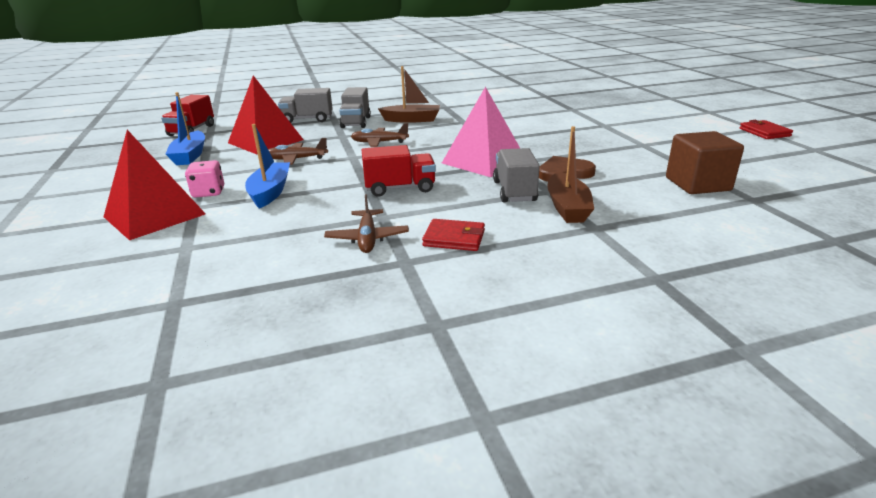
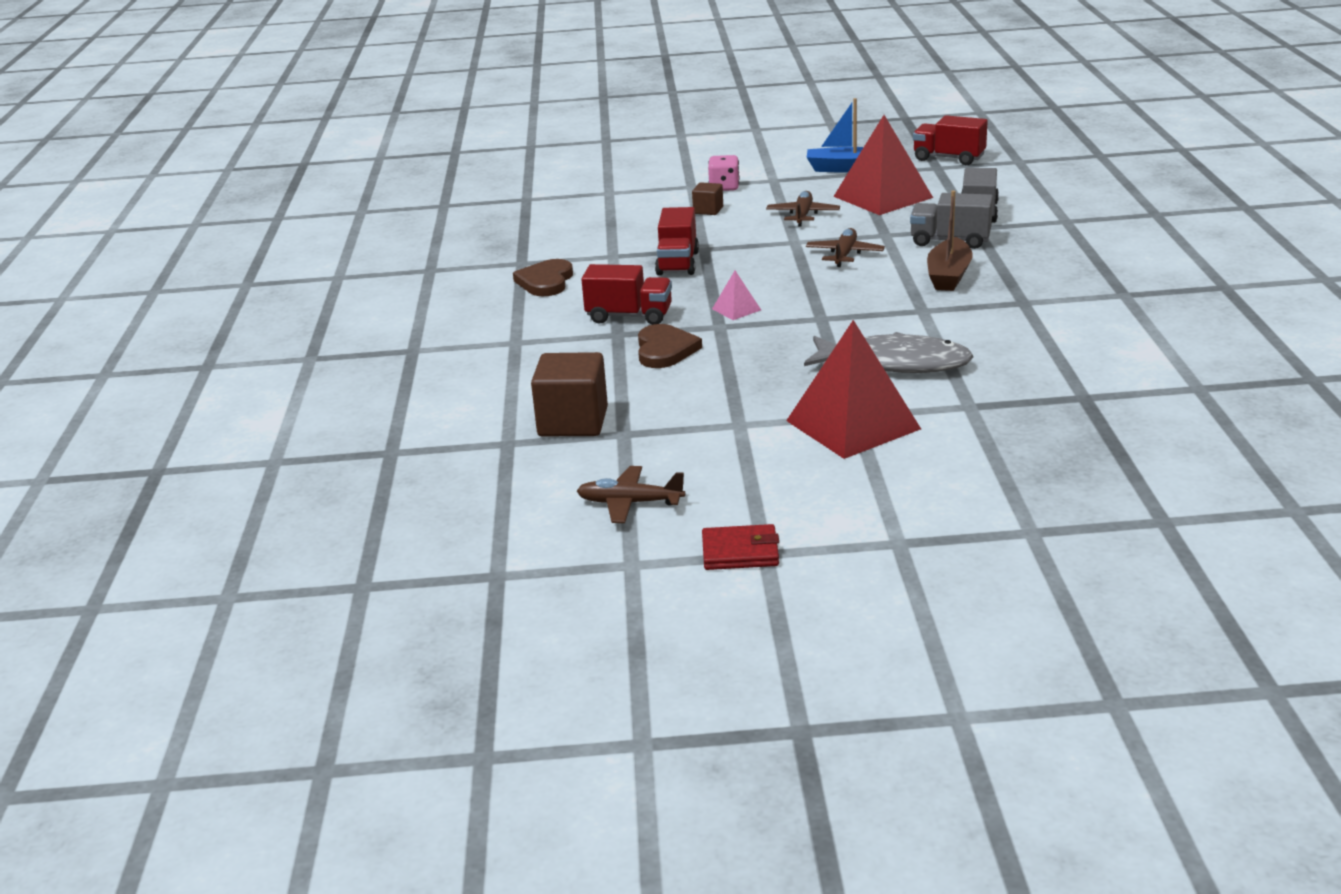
camera: 105 degrees right, 0 degrees up
red pyramid [104,130,206,240] -> red pyramid moved to [786,320,921,459]
blue boat [245,124,290,208] -> brown cube [692,182,723,215]
brown plane [324,194,409,253] -> brown plane moved to [577,466,685,523]
red wallet [422,219,485,251] -> brown heart [513,259,573,296]
pink pyramid [442,87,520,177] -> pink pyramid [712,271,761,320], size x0.43
grey truck [493,148,540,202] -> red truck [581,264,672,325]
brown boat [547,126,594,223] -> none
none -> grey fish [804,332,974,373]

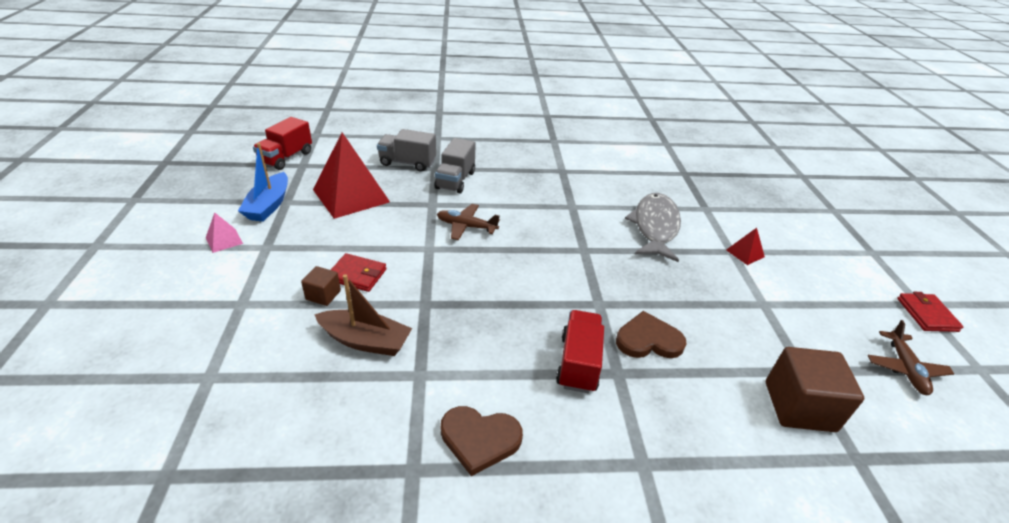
camera: 95 degrees left, 10 degrees up
red truck [655,207,699,276] -> none
pink dice [708,155,740,191] -> none
pink pyramid [712,271,761,320] -> pink pyramid moved to [206,212,243,253]
brown plane [766,191,840,226] -> none
red pyramid [786,320,921,459] -> red pyramid [726,228,765,265], size x0.43
brown boat [927,190,973,291] -> brown boat moved to [314,274,412,356]
none -> red wallet [331,253,387,292]

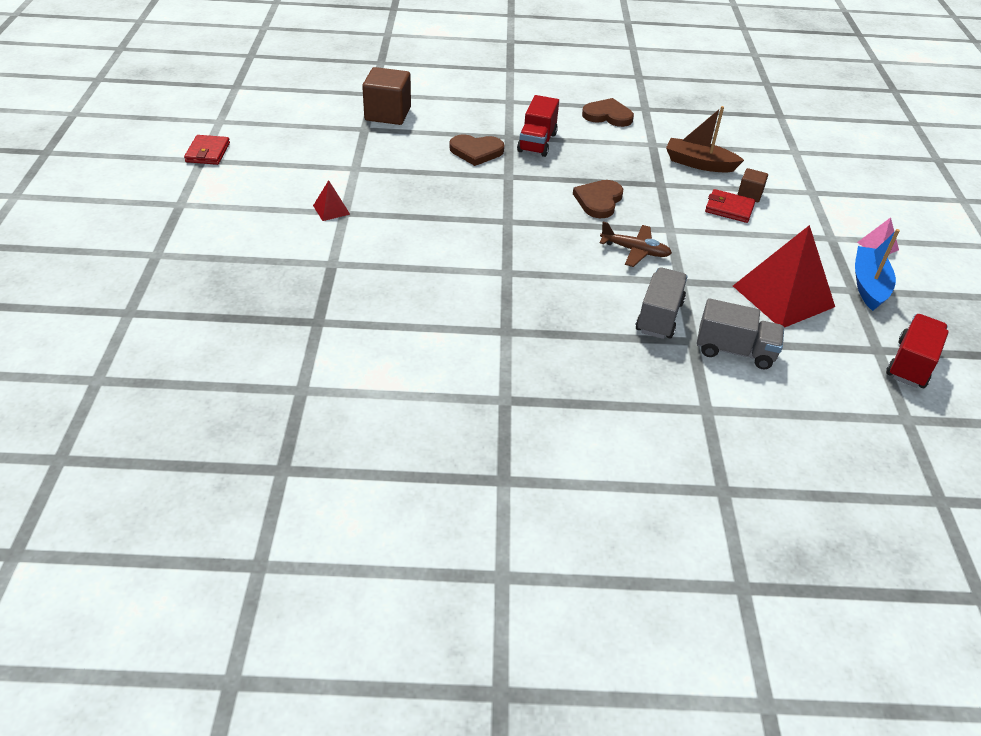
camera: 175 degrees left, 5 degrees up
grey fish [625,193,681,262] -> none
brown plane [868,320,954,395] -> none
none -> brown heart [573,180,623,218]

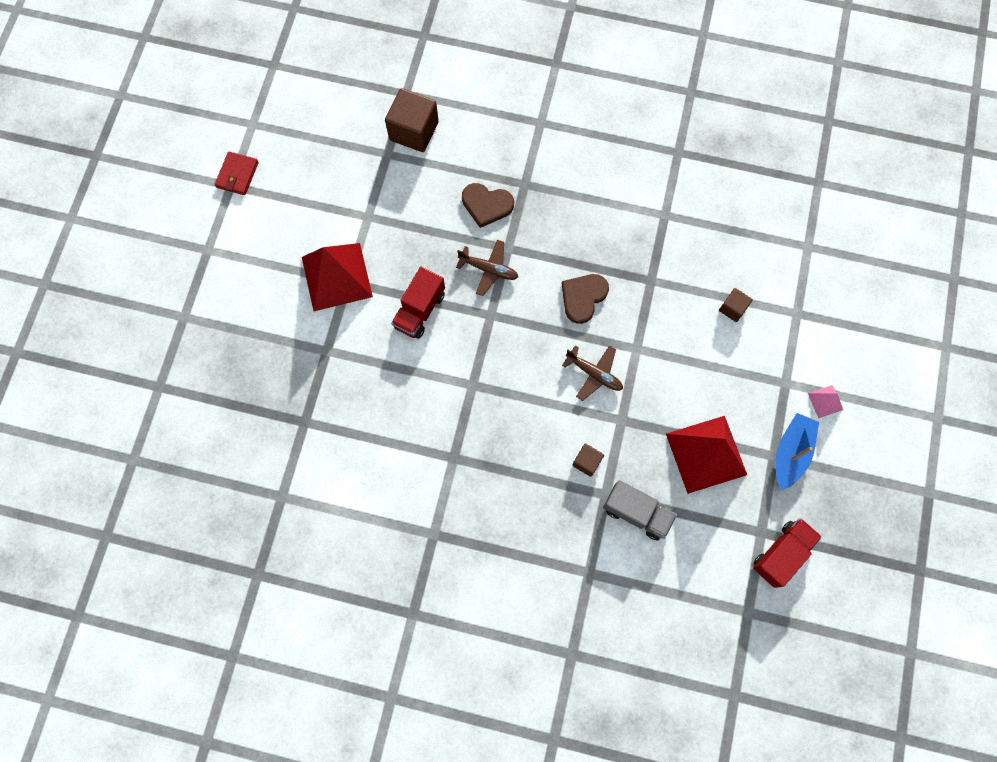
camera: 15 degrees right, 30 degrees up
red pyramid [313,180,350,221] -> red pyramid [302,243,373,311], size x2.30
red truck [517,95,559,157] -> red truck moved to [391,267,445,339]
brown heart [582,98,634,127] -> none
grey truck [636,267,687,339] -> brown cube [572,444,604,477]
brown boat [666,106,744,172] -> none
red wallet [705,189,756,223] -> none
none -> brown plane [456,240,518,296]

